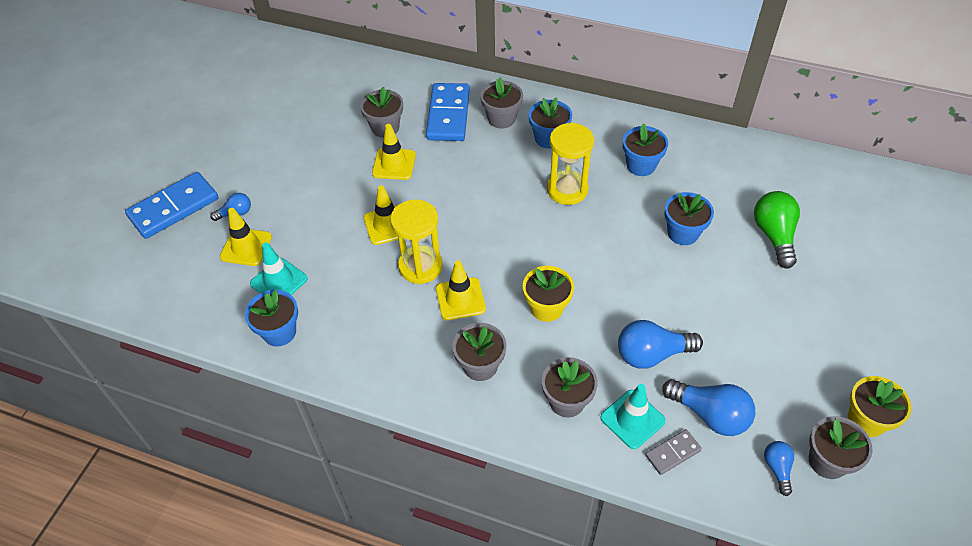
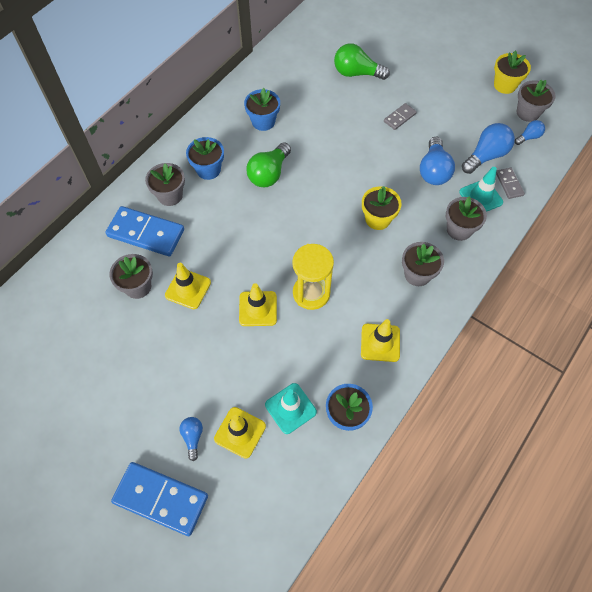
camera: 75 degrees left, 10 degrees up
blue domino [125,172,218,239] -> blue domino turned 45 degrees counterclockwise [111,462,208,536]
yellow traffic cone [436,260,486,321] -> yellow traffic cone moved to [361,319,400,362]
yellow hourglass [547,122,594,205] -> green light bulb [246,142,291,187]
blue flower pot [664,192,714,245] -> none
blue light bulb [764,441,794,496] -> blue light bulb turned 135 degrees clockwise [515,120,545,145]
none -> grey domino [384,103,417,130]

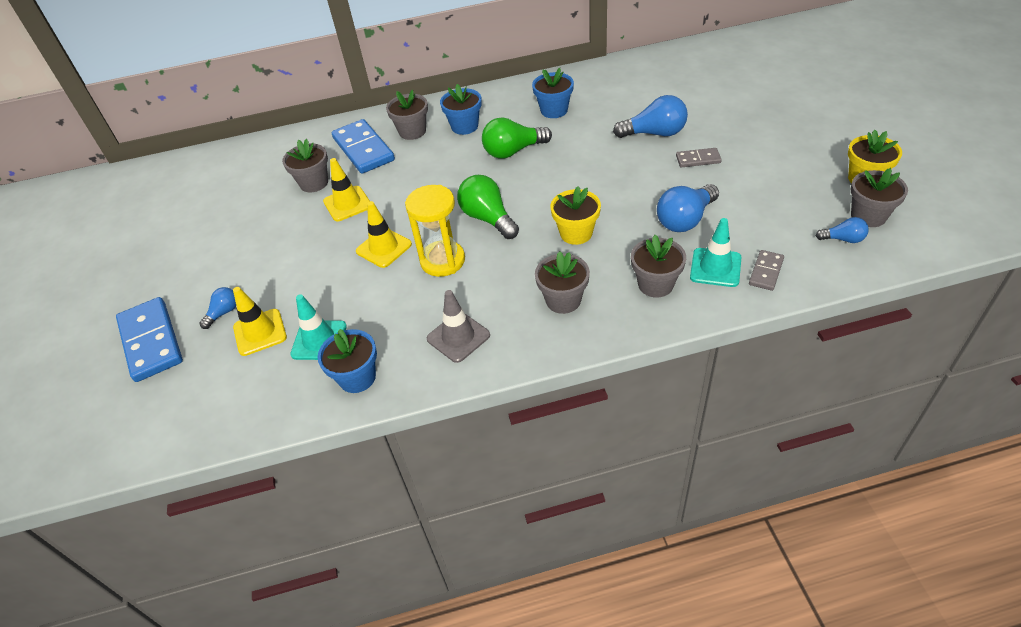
camera: 45 degrees right, 15 degrees down
green light bulb [334,43,390,80] -> green light bulb moved to [457,175,519,239]
yellow traffic cone [361,319,400,362] -> grey traffic cone [427,290,490,363]
blue light bulb [462,123,515,174] -> blue light bulb moved to [613,95,688,138]

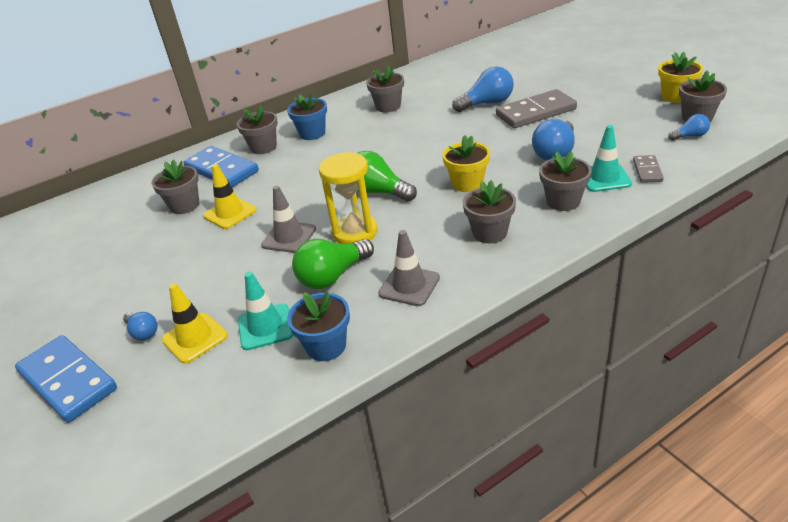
camera: 20 degrees left, 10 degrees down
blue light bulb [199,287,236,329] -> blue light bulb turned 120 degrees clockwise [123,312,158,340]
yellow traffic cone [356,201,412,268] -> grey traffic cone [261,186,316,253]
green light bulb [482,117,552,159] -> green light bulb moved to [292,239,374,289]
blue flower pot [532,68,574,118] -> grey flower pot [366,65,404,113]
grey domino [676,148,722,168] -> grey domino [496,89,577,128], size x1.99

